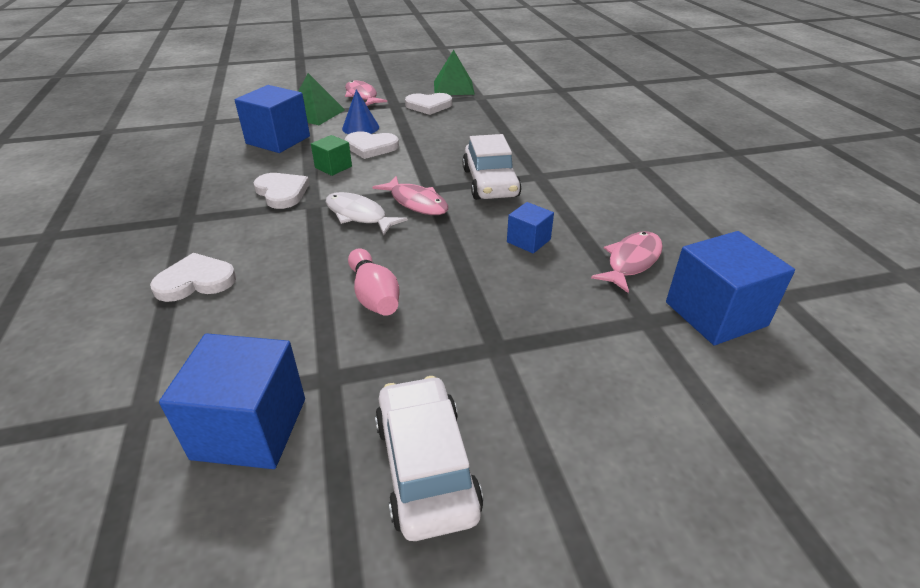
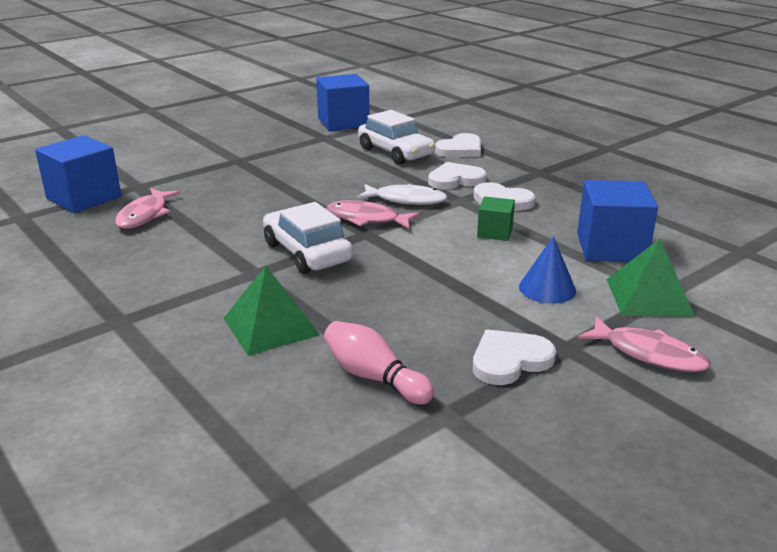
camera: 155 degrees right, 10 degrees down
white heart [345,131,399,159] -> white heart moved to [428,162,487,190]
pink bowling pin [348,248,399,316] -> pink bowling pin moved to [324,321,434,405]
white car [375,376,483,541] -> white car moved to [358,110,436,164]
green pyramid [434,50,475,95] -> green pyramid moved to [224,266,320,356]
blue cube [507,202,554,254] -> none

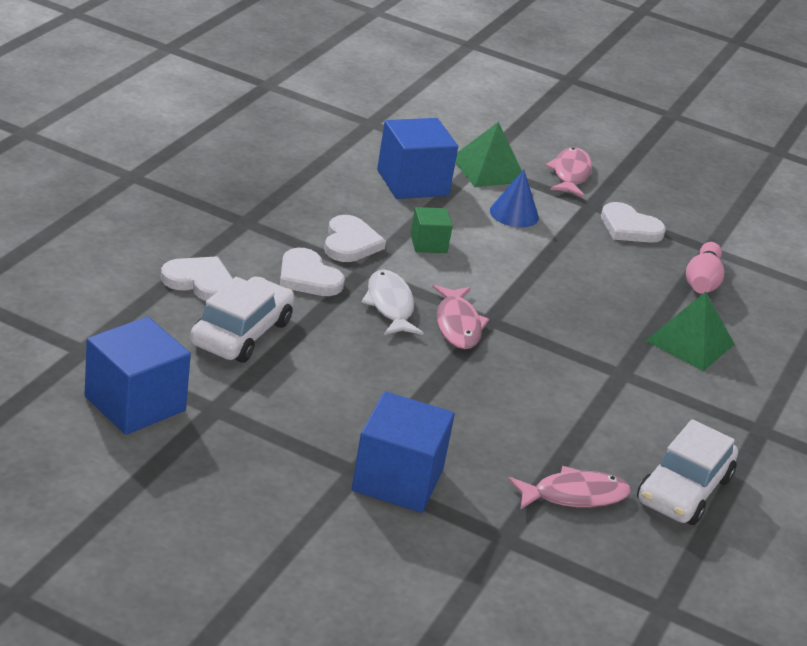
camera: 120 degrees left, 5 degrees up
blue cube [35,135,122,213] -> blue cube moved to [352,391,455,513]
white car [263,202,353,274] -> white car moved to [637,419,738,525]

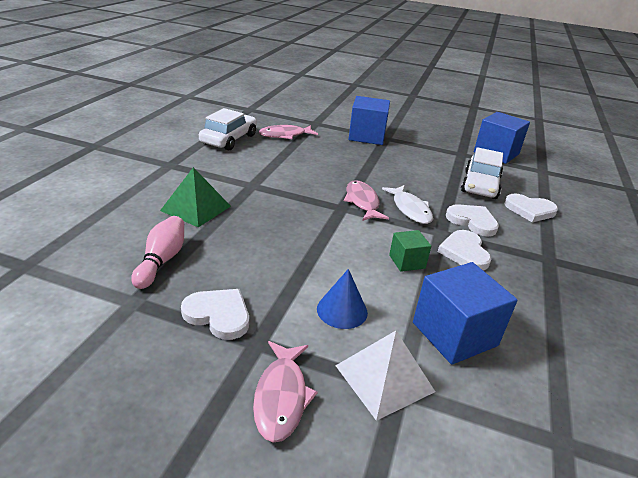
camera: 175 degrees right, 0 degrees up
green pyramid [455,122,522,187] -> white pyramid [335,331,435,421]

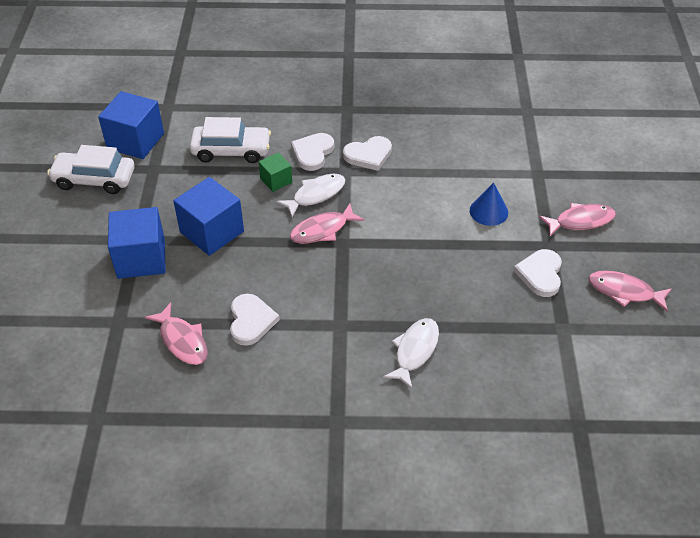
camera: 105 degrees left, 15 degrees up
pink bowling pin [131,216,184,289] -> none
green pyramid [160,167,231,227] -> white fish [383,318,439,389]
white car [199,108,257,150] -> white car moved to [47,145,135,194]
white pyramid [335,331,435,421] -> none
green cube [389,230,431,272] -> green cube moved to [259,152,292,192]
blue cube [413,262,518,365] -> blue cube moved to [173,177,244,256]
white heart [504,193,558,222] -> white heart moved to [230,294,280,346]
none -> pink fish [588,271,672,312]

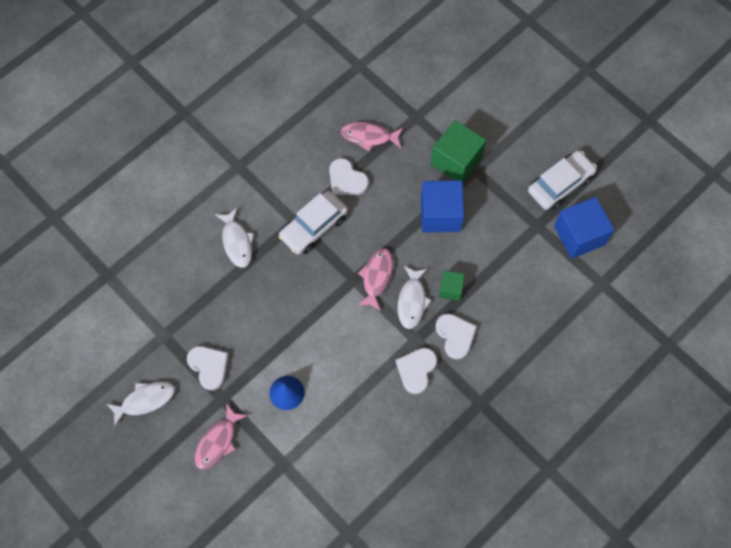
camera: 135 degrees right, 20 degrees up
blue cube [108,207,166,279] -> green cube [431,120,487,183]
white car [190,117,271,163] -> white car moved to [279,191,348,255]
pink fish [588,271,672,312] -> white fish [106,381,175,427]

